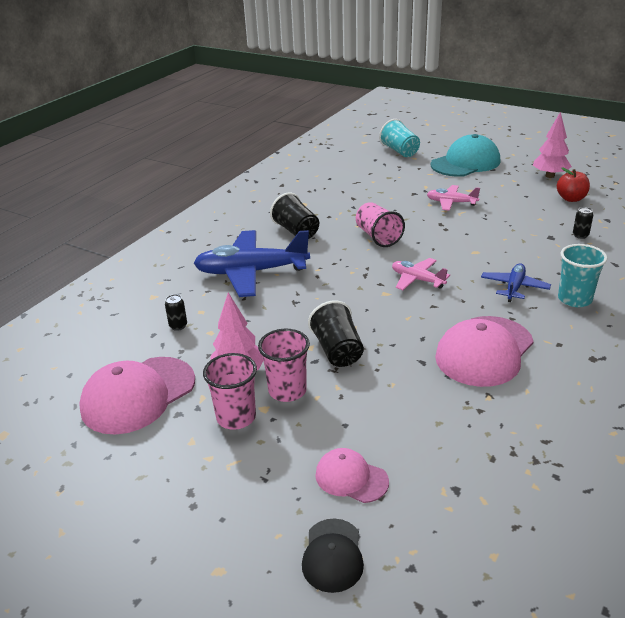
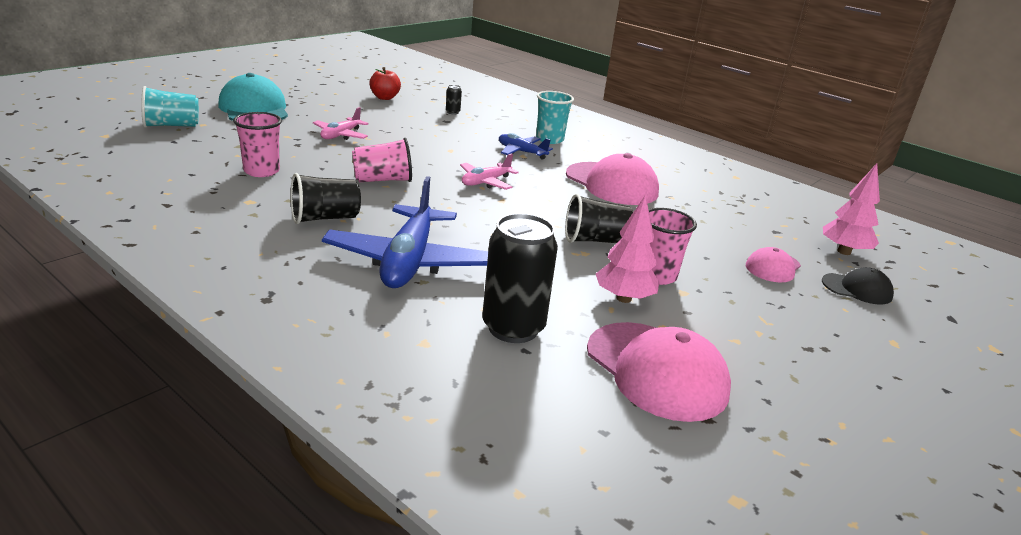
camera: 85 degrees left, 5 degrees down
black can [165,294,187,331] -> black can [482,213,558,343], size x2.47
pink cup [203,353,257,430] -> pink cup moved to [233,112,282,177]
pink tree [533,112,572,178] -> pink tree moved to [823,163,880,255]

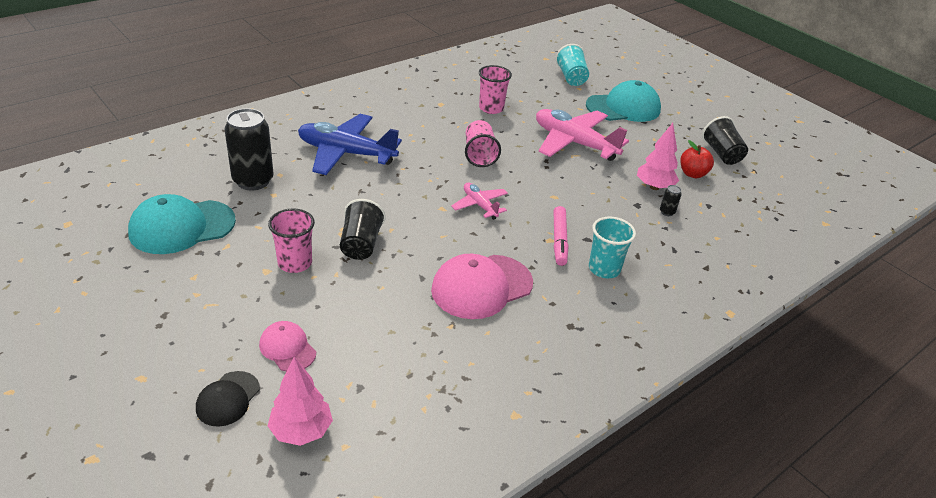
camera: 100 degrees right, 10 degrees up
black cup [291,173,361,224] -> black cup moved to [702,116,748,165]
pink plane [313,107,369,140] -> pink plane [536,109,629,161], size x1.93
blue plane [499,133,553,160] -> pink marker [553,206,568,266]
pink cap [587,322,731,422] -> turquoise cap [128,194,236,254]
pink tree [596,195,660,303] -> pink tree moved to [637,123,679,190]

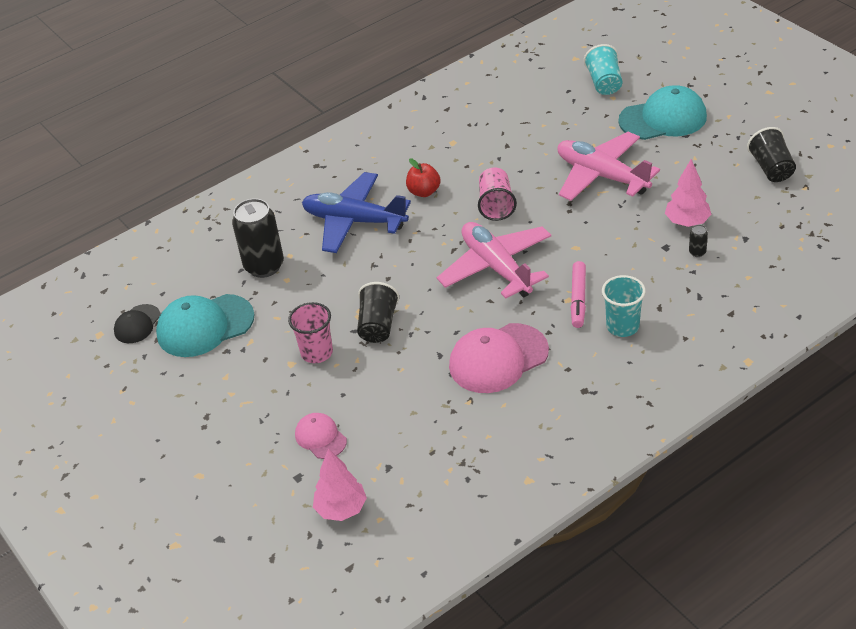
camera: 10 degrees right, 5 degrees up
black cap [196,371,260,426] -> black cap moved to [114,304,161,343]
pink plane [451,183,508,220] -> pink plane [437,222,551,299], size x1.93
pink cup [479,65,512,114] -> none
red apple [680,140,714,178] -> red apple moved to [406,158,441,197]

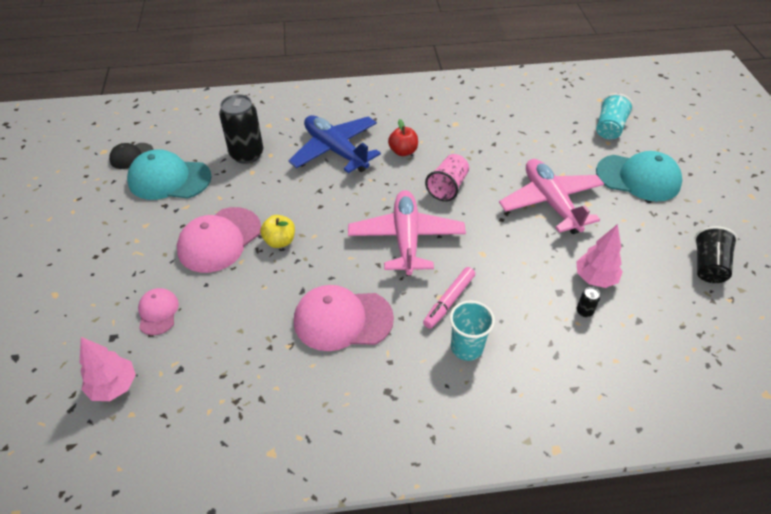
camera: 25 degrees right, 5 degrees up
pink cup [288,302,333,363] -> pink cap [177,207,261,273]
black cup [357,282,399,343] -> yellow apple [260,215,295,248]

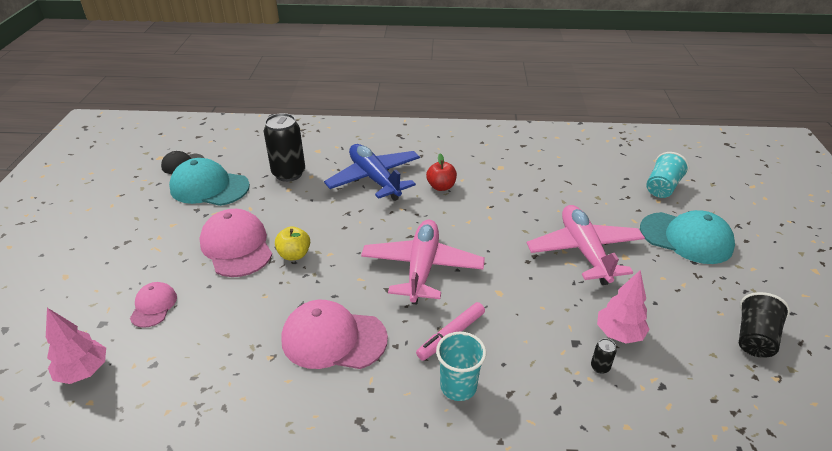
camera: 10 degrees right, 10 degrees down
pink cap [177,207,261,273] -> pink cap turned 105 degrees clockwise [199,209,272,277]
pink cup [425,154,469,202] -> none

